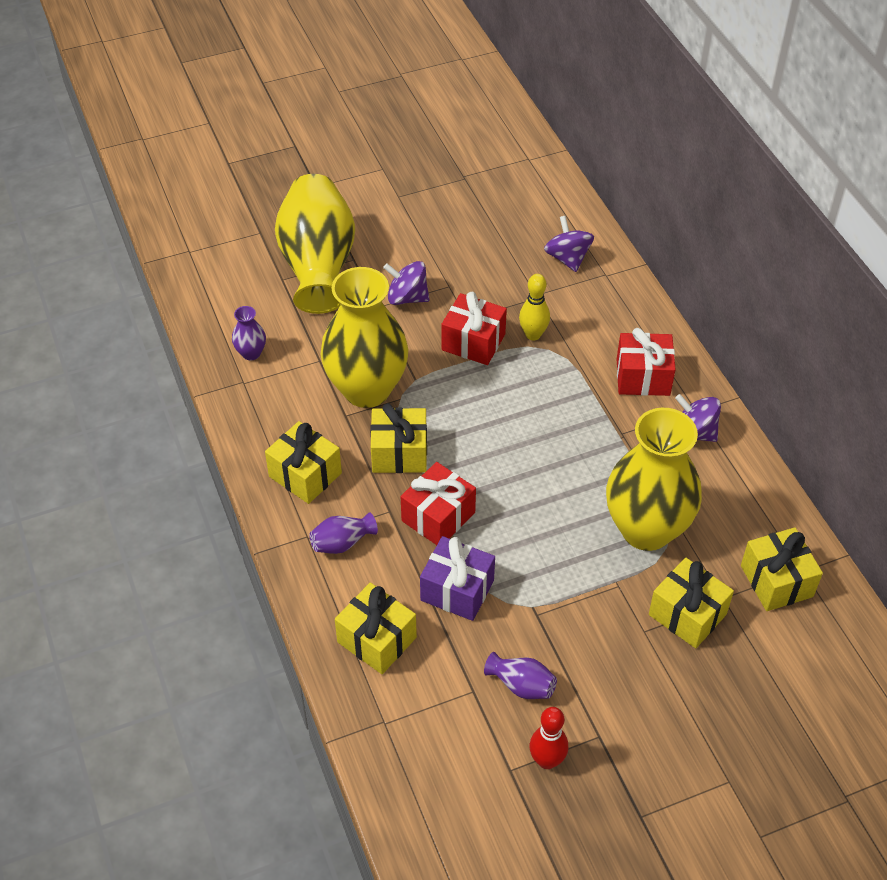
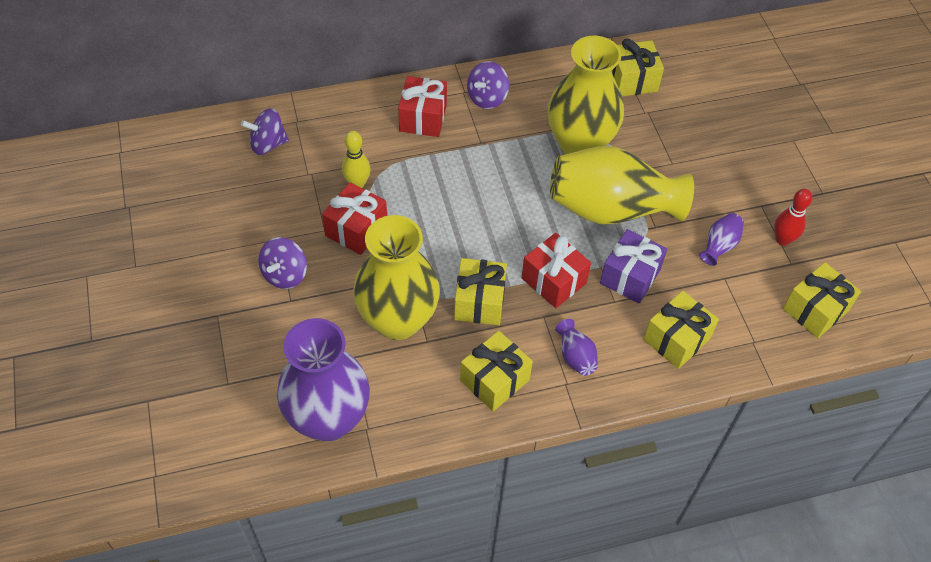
camera: 85 degrees left, 5 degrees up
purple vase [232,306,266,360] -> purple vase [277,318,370,441], size x2.47
yellow vase [275,174,355,314] -> yellow vase moved to [550,146,694,224]
yellow gift [649,558,734,648] -> yellow gift moved to [783,262,861,338]

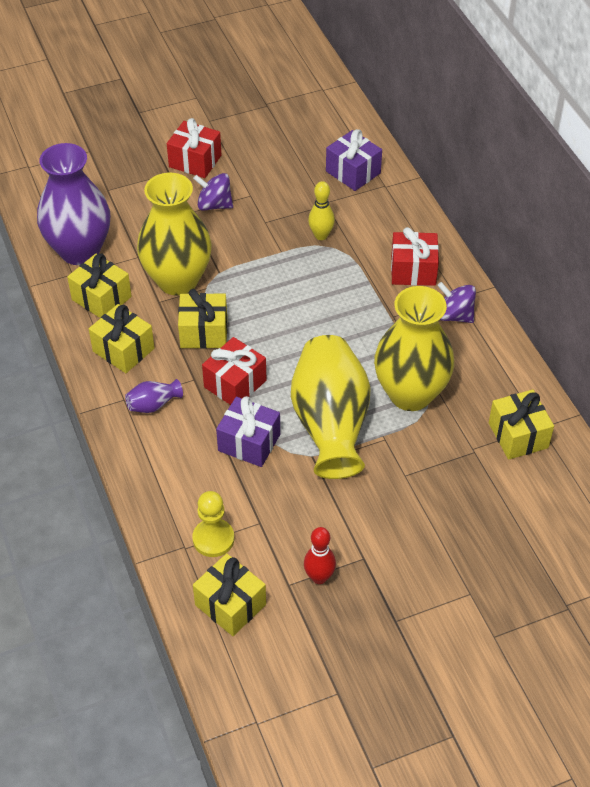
camera: 85 degrees right, 5 degrees down
purple spinning top [241,108,289,155] -> purple gift [326,129,382,191]
red gift [322,182,387,255] -> red gift moved to [167,118,222,178]
yellow gift [643,291,719,369] -> yellow gift moved to [67,253,132,318]
purple vase [699,213,744,266] -> none
none -> yellow pawn [192,491,234,557]

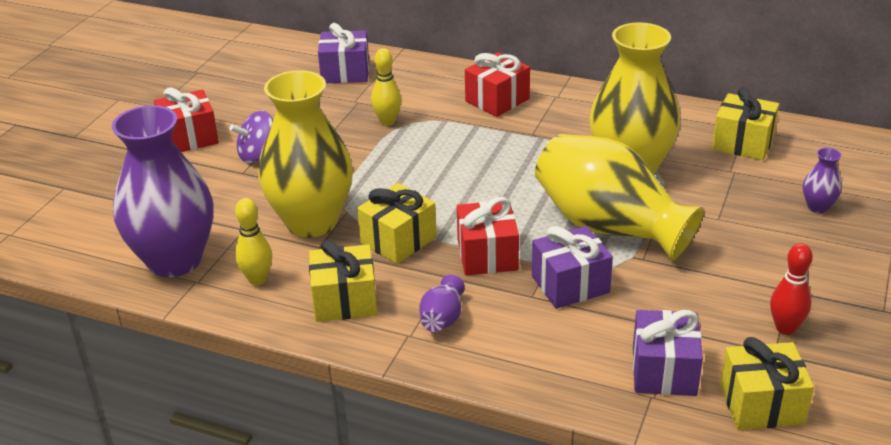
camera: 45 degrees left, 15 degrees down
yellow gift [67,253,132,318] -> yellow bowling pin [235,198,272,285]
yellow pawn [192,491,234,557] -> purple gift [633,310,703,396]
purple spinning top [437,282,476,323] -> none
none -> purple vase [803,148,842,213]

